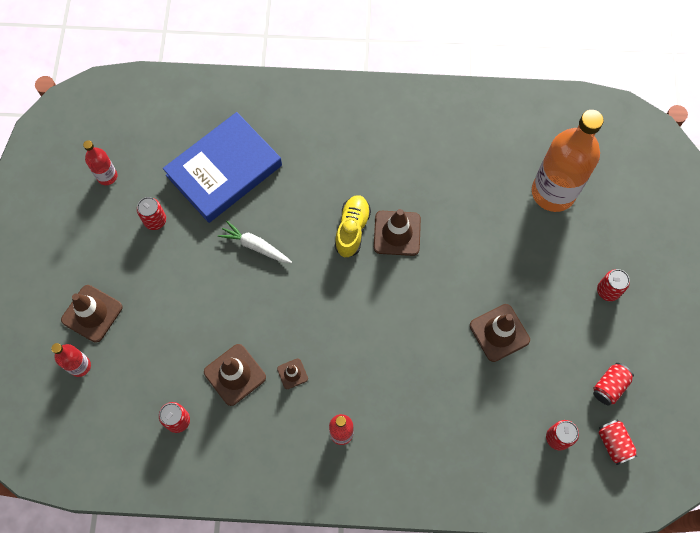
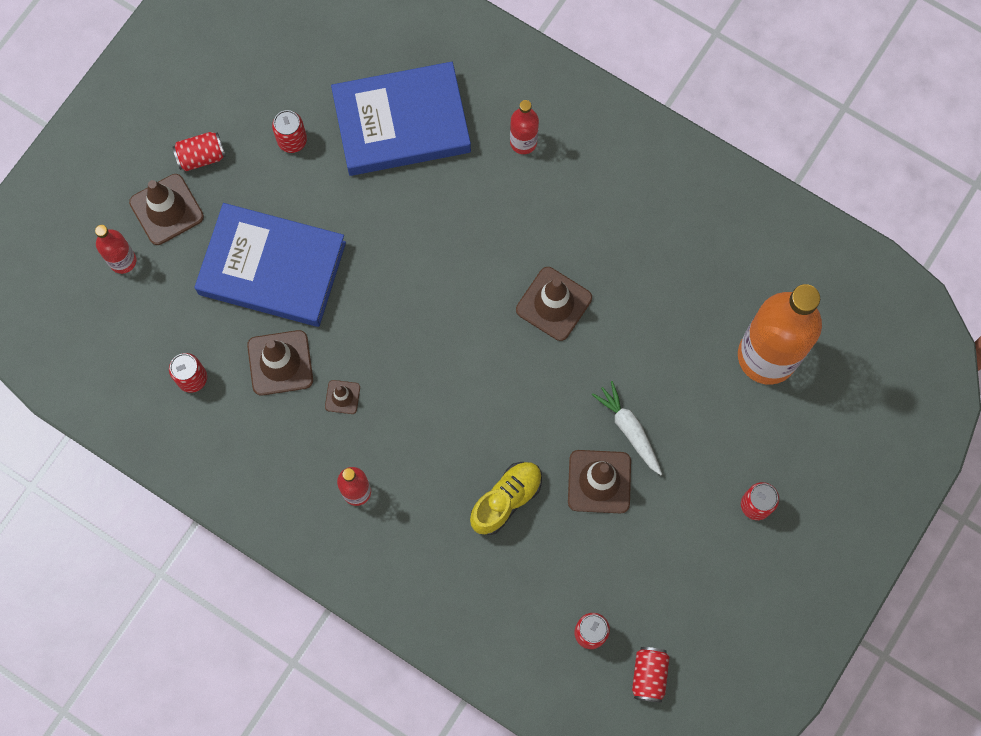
camera: 30 degrees right, 5 degrees up
red bottle [83,140,117,185] -> red bottle moved to [510,100,539,154]
white carrot [218,221,292,263] -> white carrot moved to [592,381,662,475]
yellow shoe [335,195,371,257] -> yellow shoe moved to [470,462,542,535]
red can [593,363,634,406] -> red can moved to [172,132,226,171]
none -> blue book [194,203,346,327]

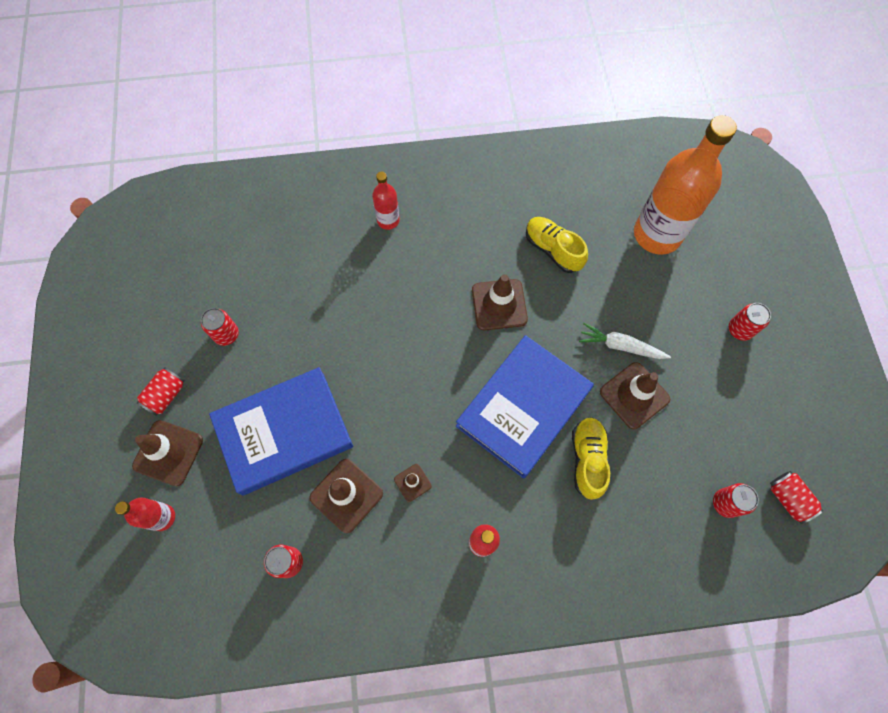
camera: 40 degrees left, 5 degrees down
blue book [331,62,471,176] -> blue book moved to [456,335,594,479]
none -> yellow shoe [526,217,588,273]

